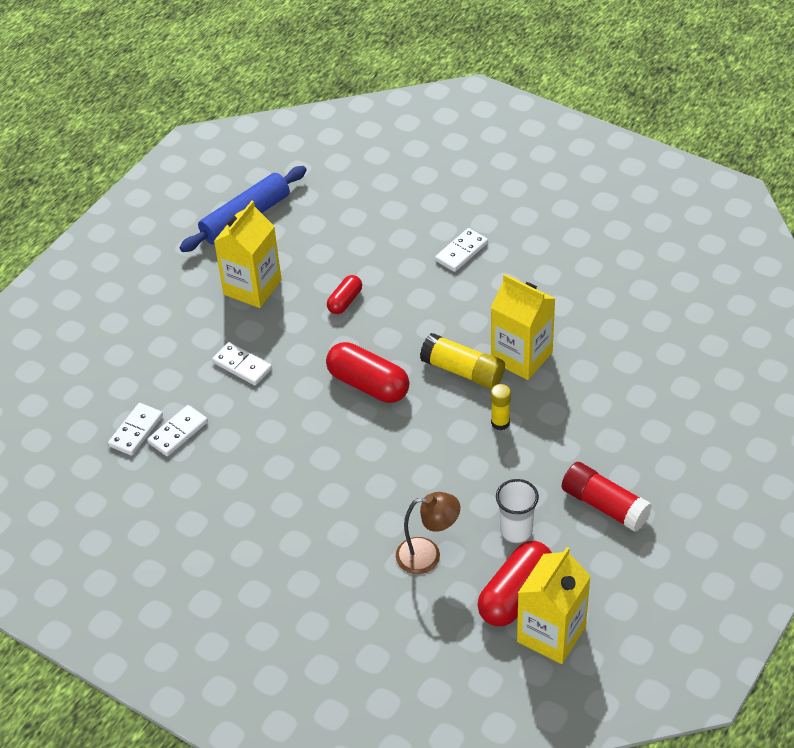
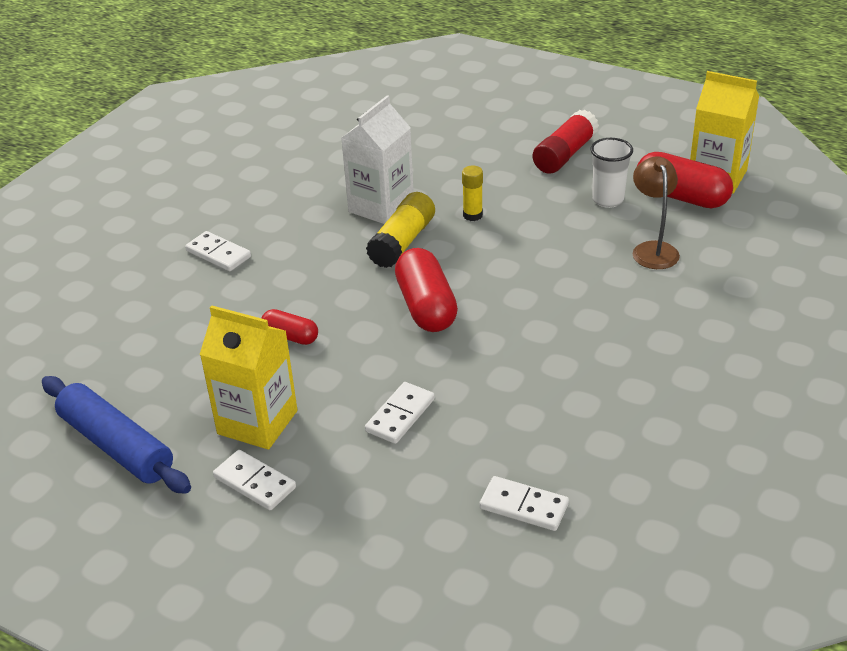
camera: 95 degrees left, 10 degrees down
white domino [147,405,208,456] -> white domino moved to [213,450,296,510]
red capsule [326,342,409,403] -> red capsule turned 45 degrees counterclockwise [395,248,458,332]
yellow carton [491,274,555,380] -> white carton [341,95,414,224]

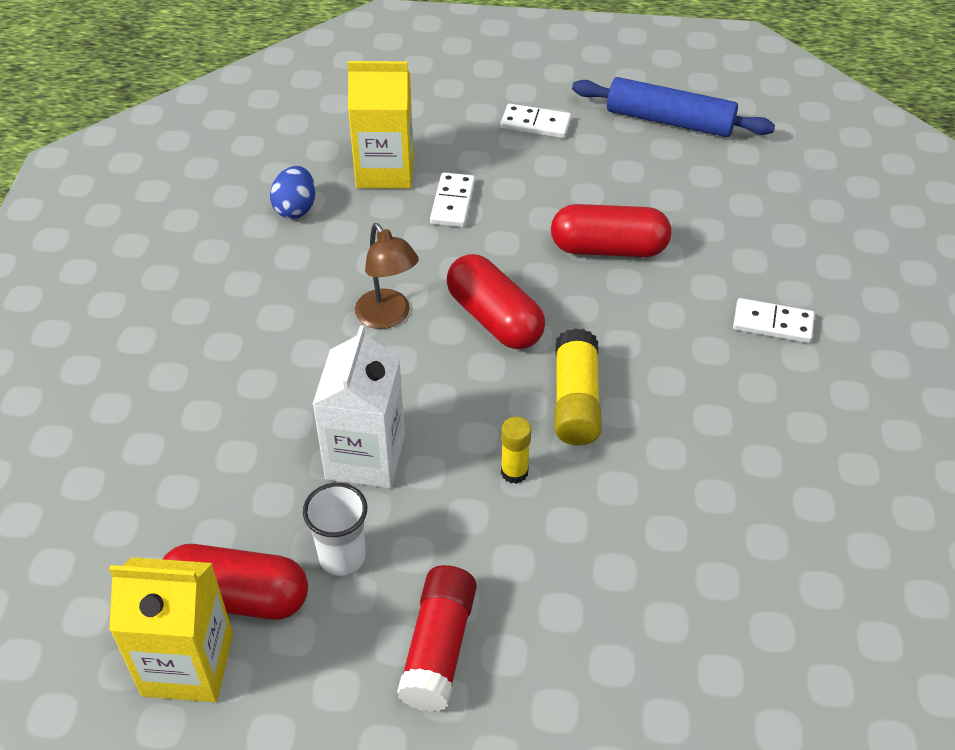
camera: 155 degrees right, 10 degrees up
yellow carton [199,305,297,450] -> yellow carton moved to [348,61,414,189]
red capsule [262,309,318,345] -> red capsule [551,204,671,257], size x1.80
white carton [341,95,414,224] -> white carton moved to [312,325,405,488]
white domino [479,476,569,531] -> none
brown lamp [632,157,680,269] -> brown lamp moved to [355,223,419,329]
none -> blue egg [270,166,315,219]

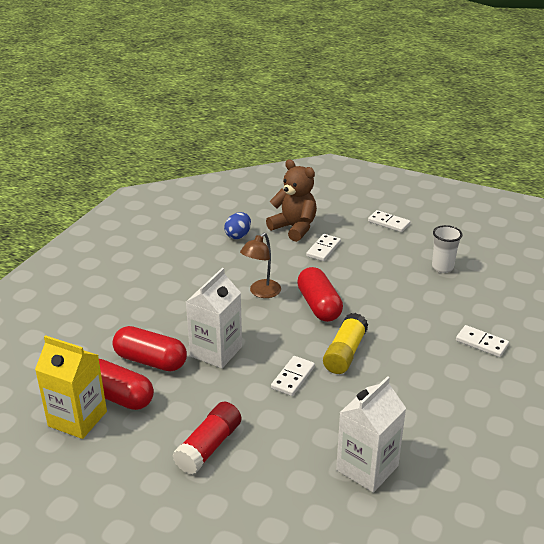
camera: 20 degrees right, 15 degrees down
white cup [303,483,367,577] -> white cup moved to [432,225,462,273]
yellow carton [348,61,414,189] -> brown teddy bear [266,159,317,242]
brown lamp [355,223,419,329] -> brown lamp turned 45 degrees clockwise [240,233,281,298]
yellow glue stick [501,417,531,484] -> white domino [271,356,315,396]
red capsule [551,204,671,257] -> red capsule moved to [112,326,187,371]
blue rolling pin [572,77,775,137] -> none
none -> white carton [336,376,406,493]

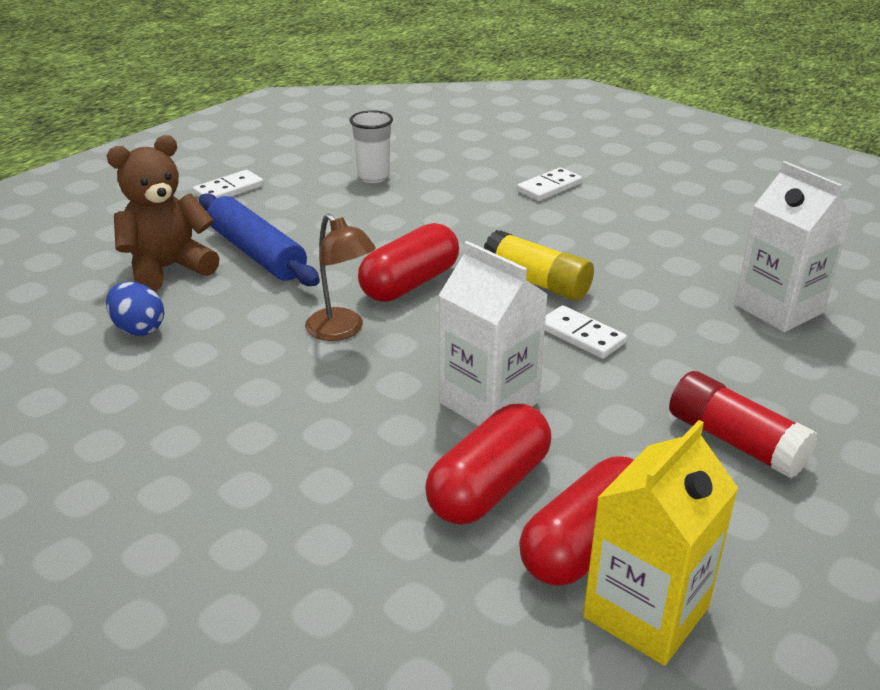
camera: 75 degrees left, 0 degrees up
red capsule [297,267,343,322] -> red capsule turned 45 degrees counterclockwise [358,223,459,302]
white domino [306,234,341,261] -> blue rolling pin [199,193,320,286]

